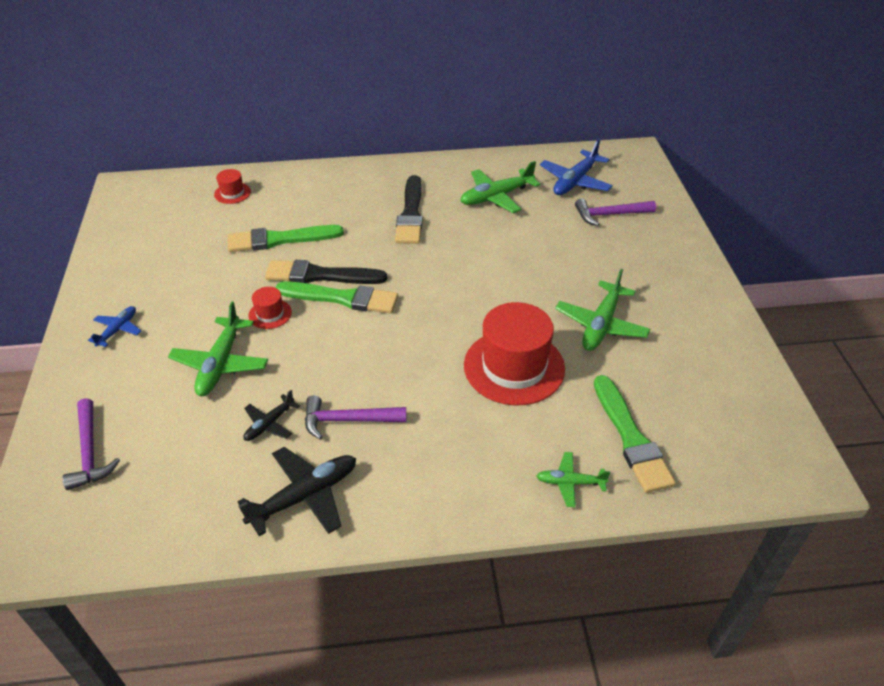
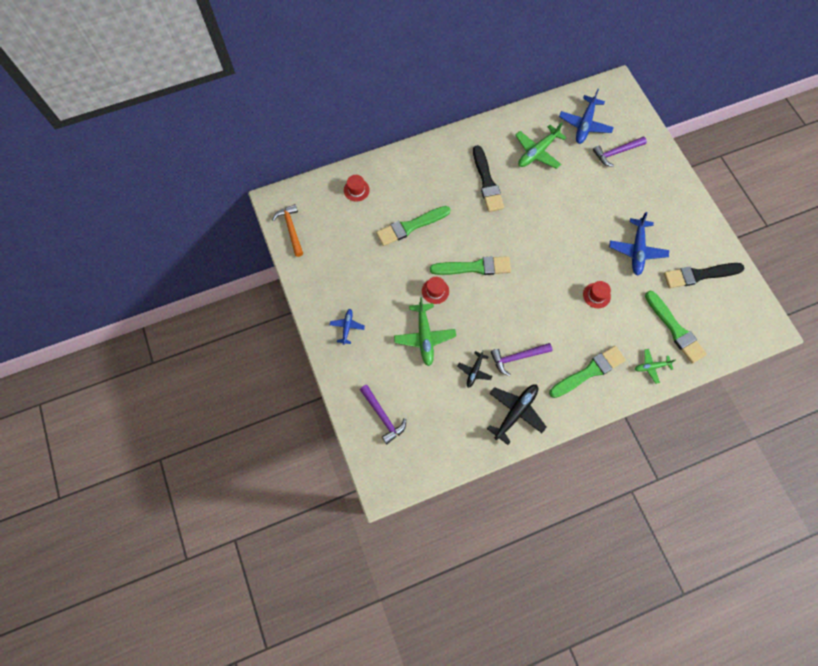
camera: 15 degrees left, 25 degrees up
black brush [265,260,387,284] -> black brush moved to [664,263,744,288]
red hat [464,302,565,405] -> red hat [583,281,611,308], size x0.45
green plane [555,269,651,351] -> blue plane [609,212,669,276]
none -> orange hammer [272,204,303,257]
none -> green brush [549,346,626,398]

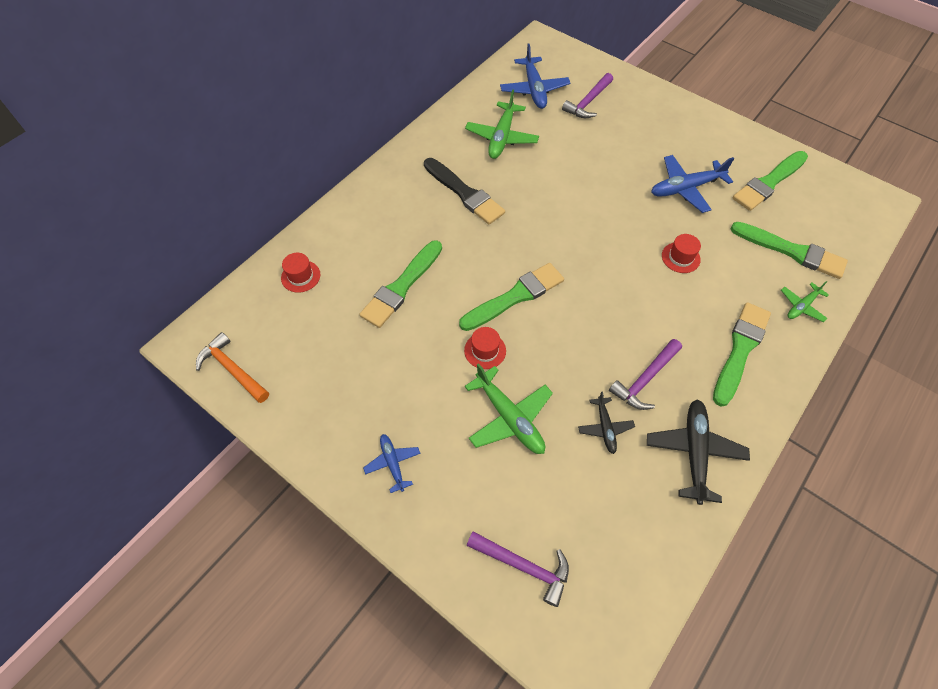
camera: 30 degrees left, 10 degrees down
blue plane [609,212,669,276] -> blue plane turned 90 degrees clockwise [651,155,734,213]
black brush [664,263,744,288] -> green brush [732,151,808,211]

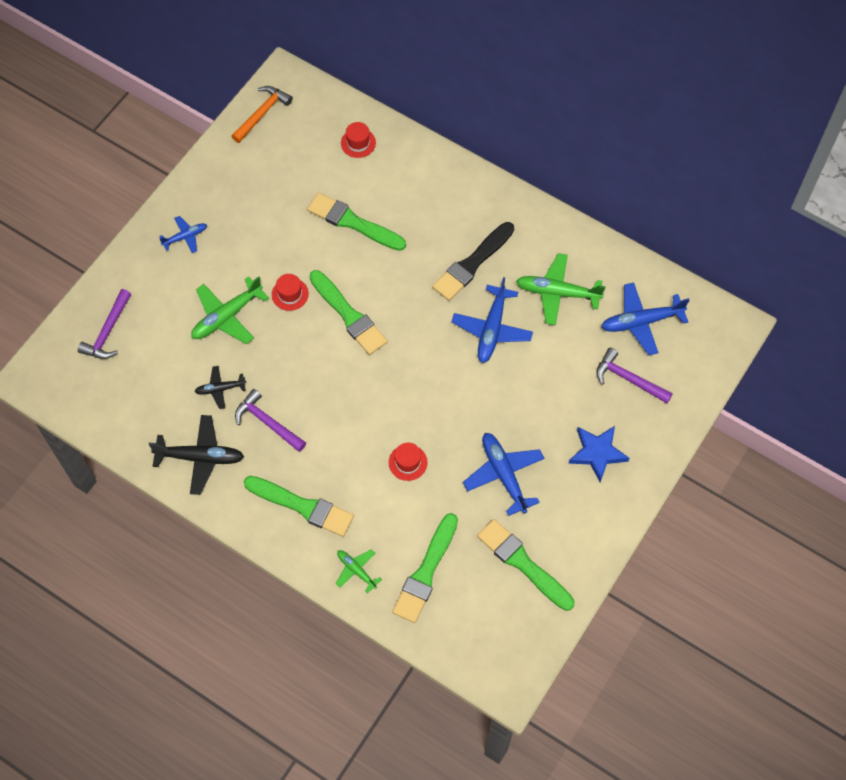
camera: 85 degrees right, 5 degrees up
none -> blue plane [452,277,533,363]
none -> blue star [568,426,629,482]

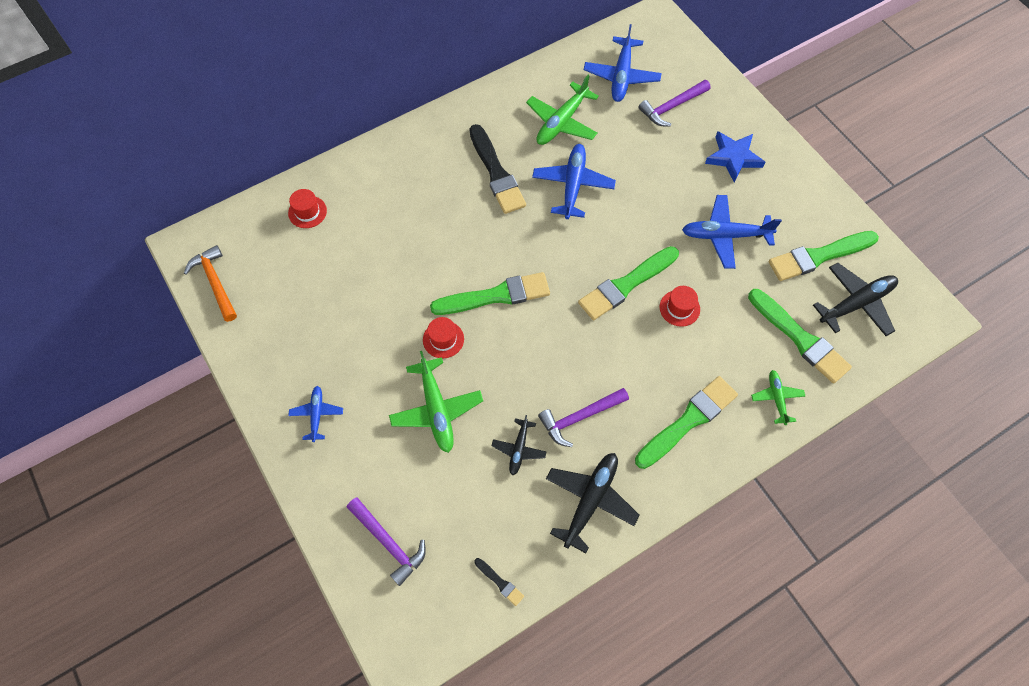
camera: 65 degrees left, 0 degrees up
green brush [307,193,406,251] -> green brush moved to [578,246,679,320]
green plane [336,549,382,593] -> green plane turned 105 degrees clockwise [751,370,805,425]
blue plane [452,277,533,363] -> blue plane turned 120 degrees counterclockwise [532,144,616,219]
none -> black brush [474,558,524,606]
none -> black plane [813,263,898,336]

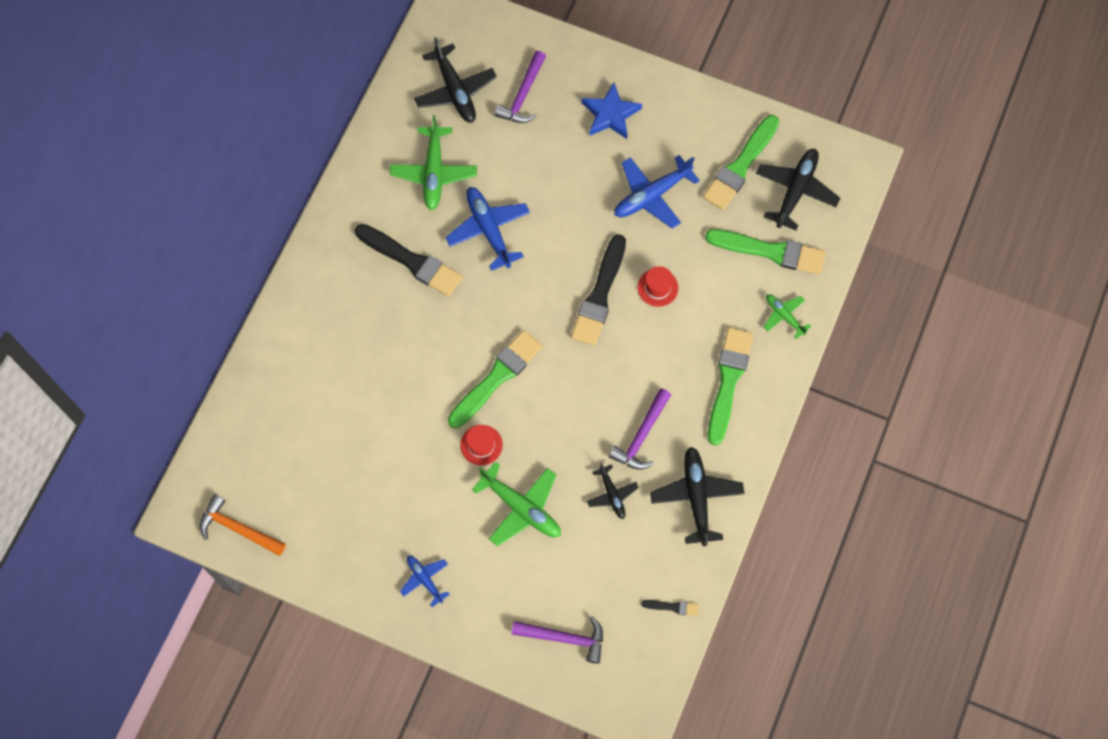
camera: 35 degrees left, 5 degrees up
red hat [288,189,327,228] -> none
green brush [578,246,679,320] -> black brush [571,234,626,346]
blue plane [584,24,662,102] -> black plane [414,37,497,123]

